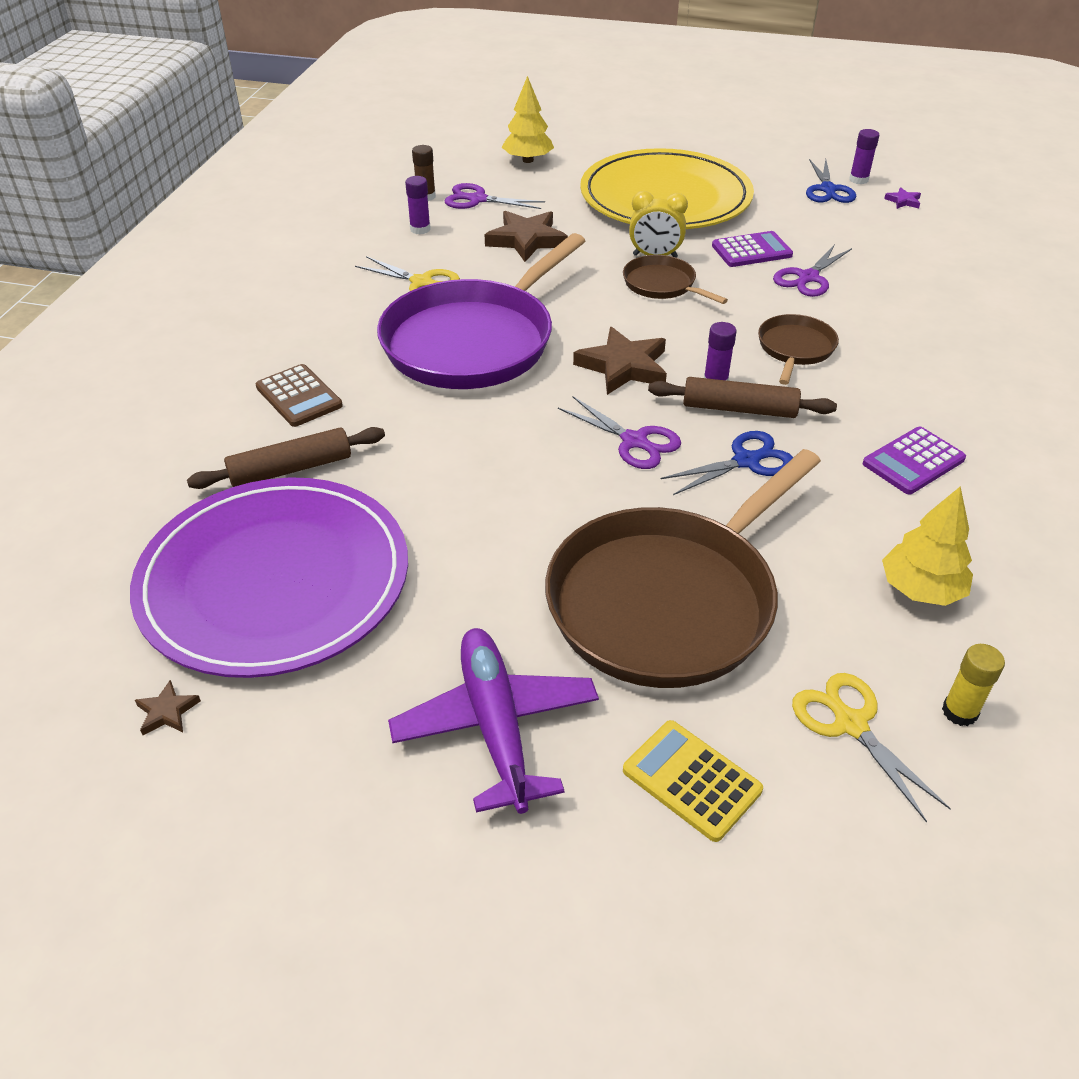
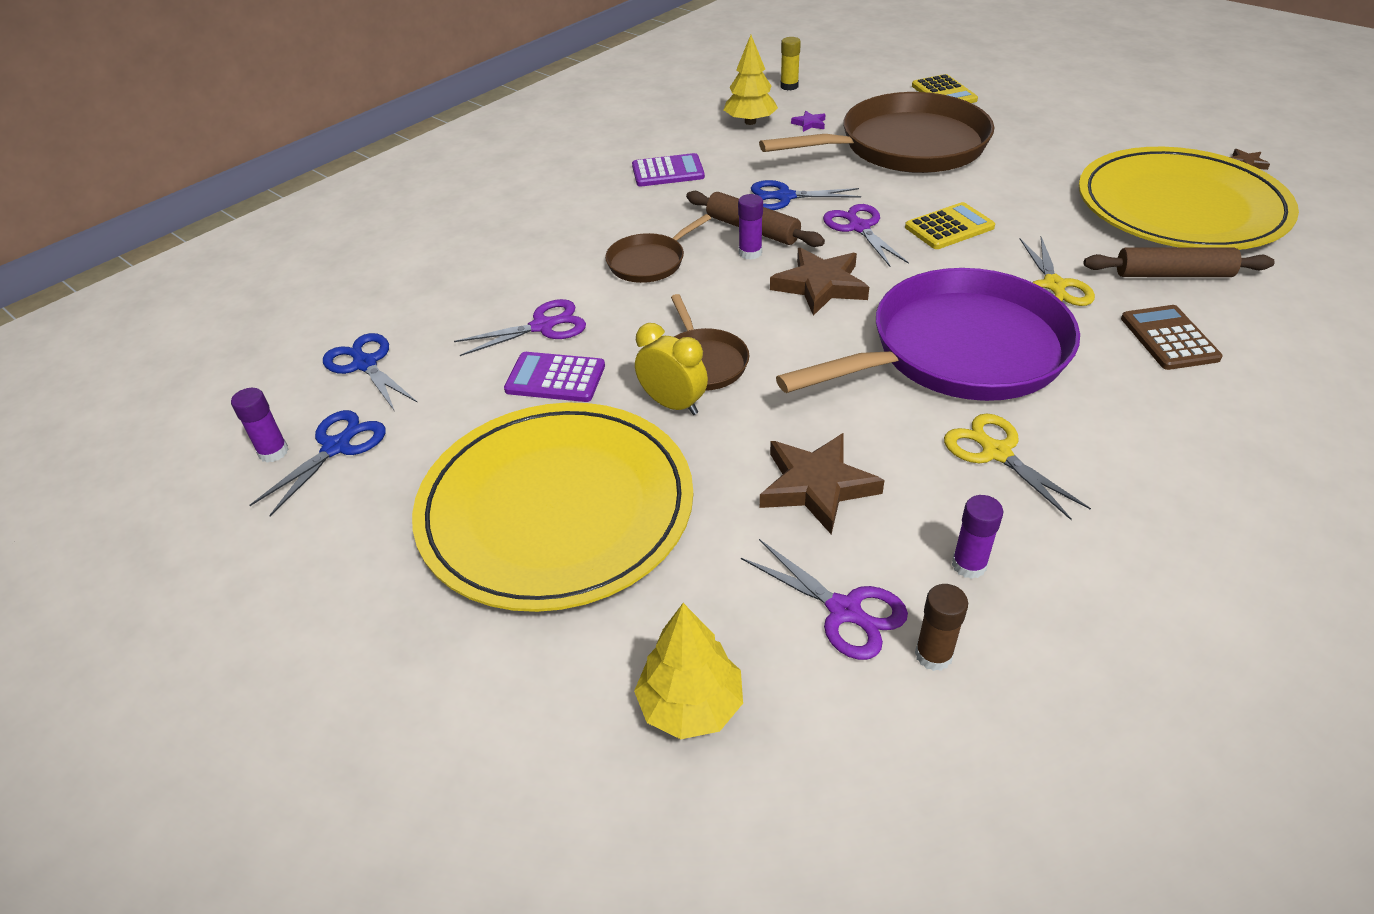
camera: 150 degrees left, 0 degrees up
purple plate [130,477,408,678] -> yellow plate [1079,147,1299,250]
purple plane [388,628,599,814] -> none
yellow scissors [792,673,951,822] -> yellow scissors moved to [1020,237,1095,306]
purple star [884,187,921,209] -> purple star moved to [791,111,826,132]
none -> blue scissors [323,333,418,410]
none -> yellow calculator [905,202,995,249]

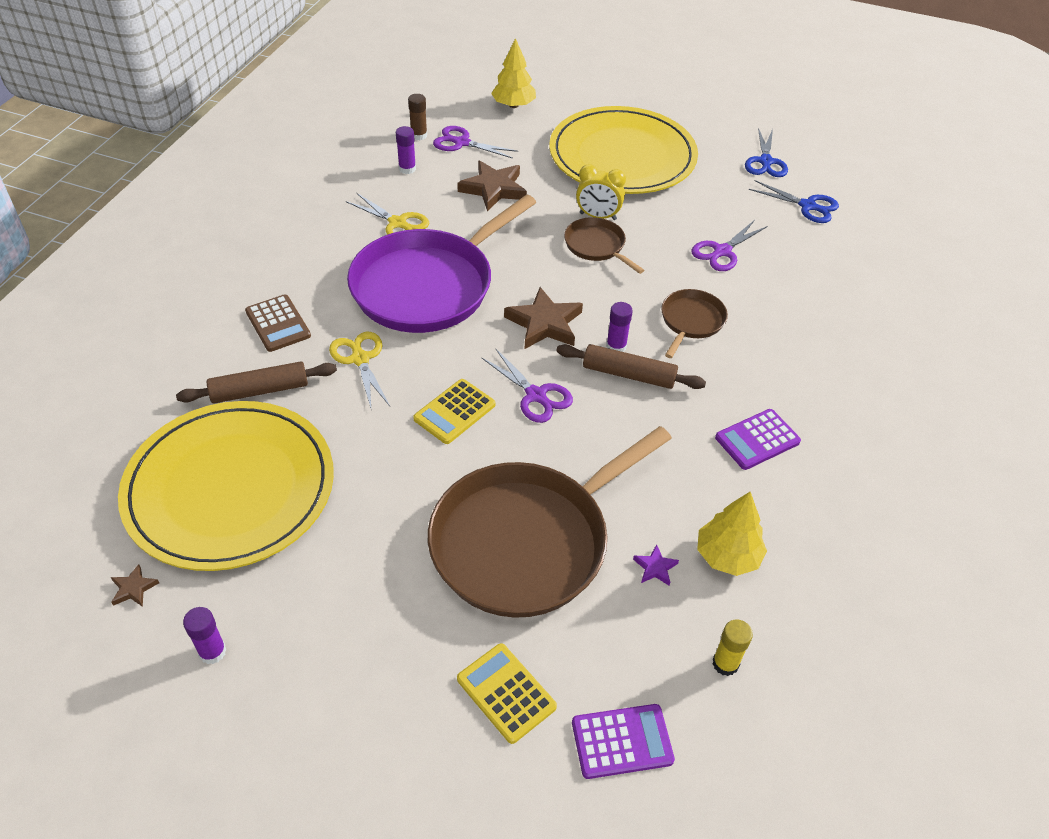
camera: 155 degrees right, 5 degrees up
purple glue stick [231,388,289,463] -> purple glue stick moved to [183,607,226,664]
purple calculator [504,352,605,402] -> purple calculator moved to [572,704,675,779]
blue scissors [751,180,861,210] -> none

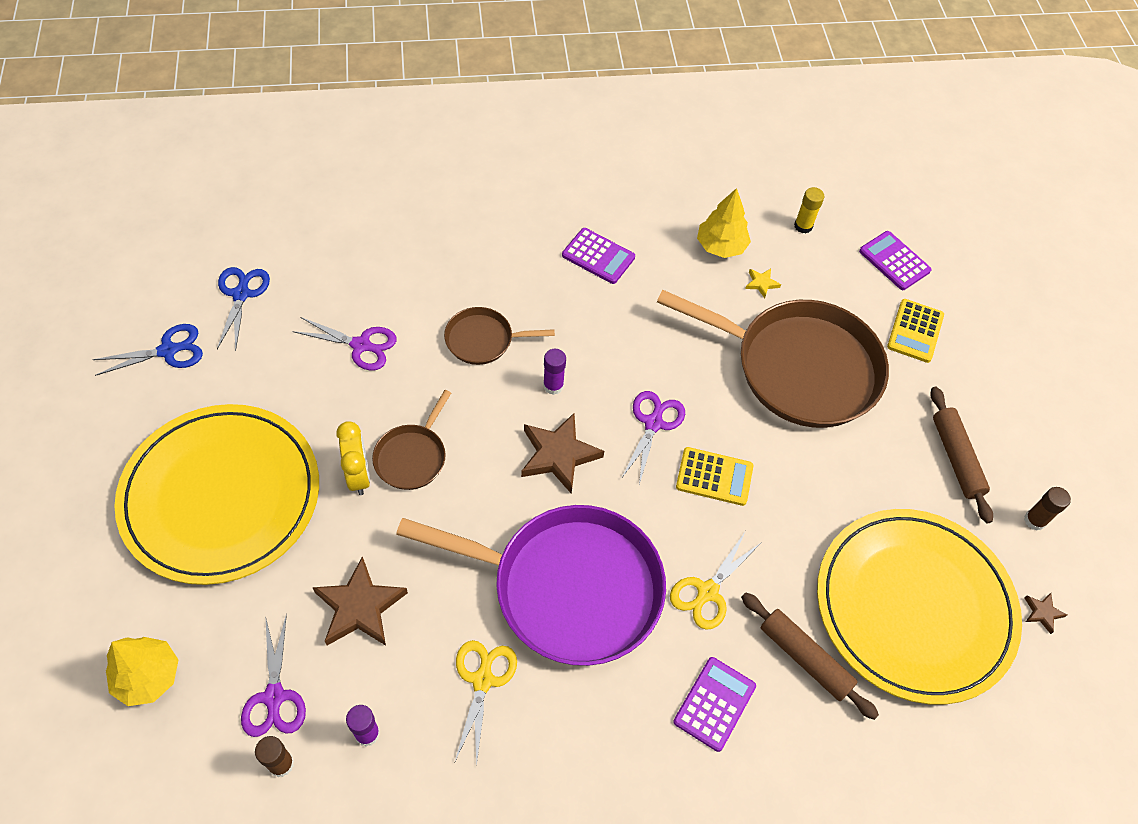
camera: 120 degrees left, 10 degrees up
purple glue stick [183,607,226,664] -> brown glue stick [1024,487,1071,531]
brown calculator [245,294,311,352] -> purple calculator [673,657,756,752]
brown rolling pin [556,344,706,389] -> brown rolling pin moved to [930,387,993,524]
purple star [633,544,679,586] -> yellow star [745,269,781,298]

